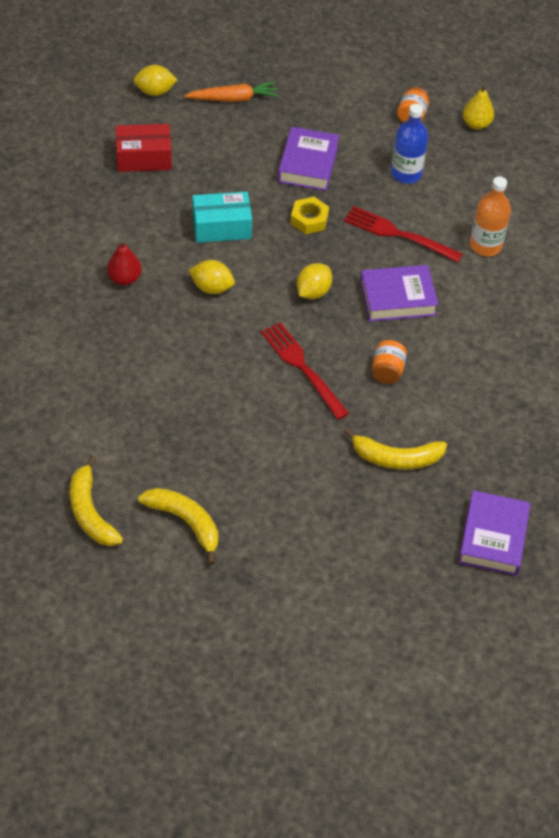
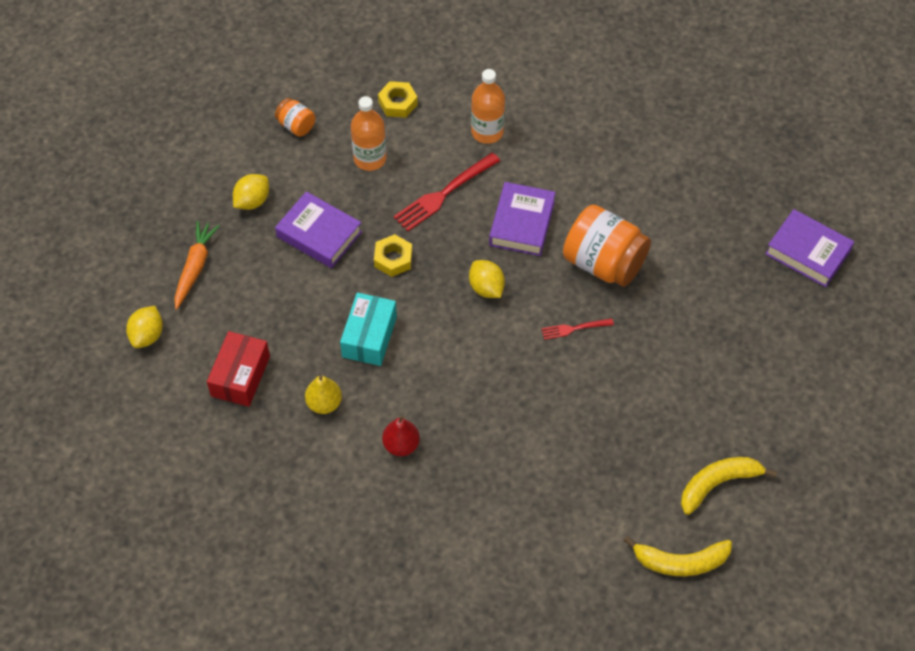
camera: 65 degrees left, 5 degrees up
yellow lemon [188,260,235,294] -> yellow lemon moved to [233,174,269,210]
red fork [261,322,350,420] -> red fork [542,318,614,340], size x0.54
yellow banana [344,428,447,469] -> none
orange jar [372,340,407,384] -> orange jar [563,205,651,287], size x2.05
blue bottle [391,104,428,184] -> orange bottle [351,96,386,171]
yellow pear [463,85,494,130] -> yellow pear moved to [305,375,342,414]
none -> yellow nut [378,81,418,118]

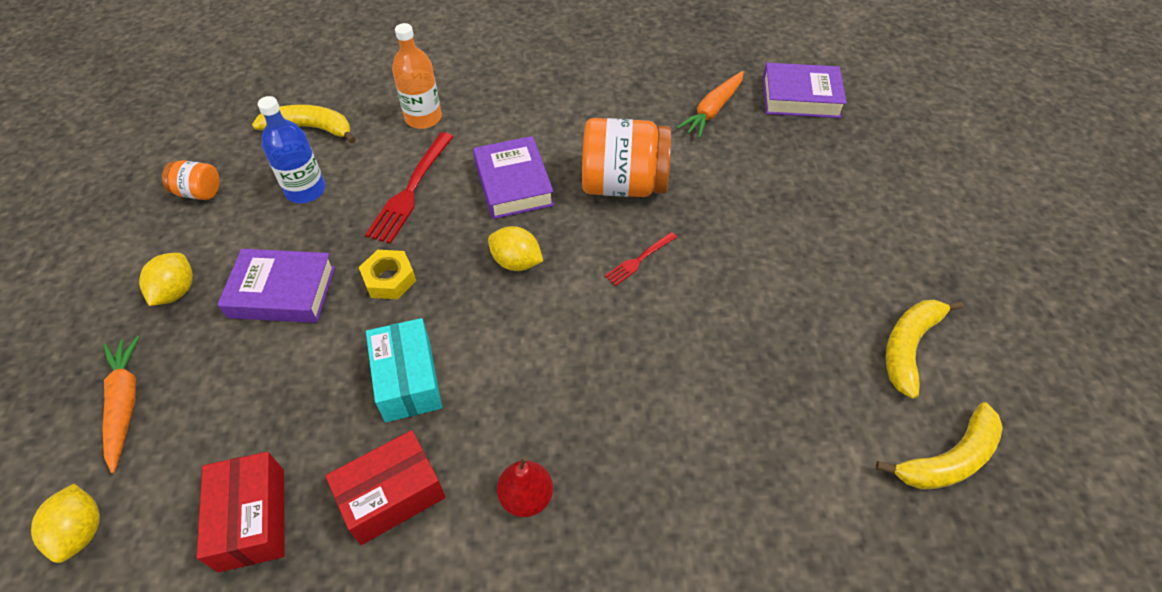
camera: 30 degrees left, 5 degrees down
yellow pear [305,375,342,414] -> red box [325,430,446,545]
orange bottle [351,96,386,171] -> blue bottle [258,96,325,203]
yellow nut [378,81,418,118] -> yellow banana [252,105,356,144]
none -> orange carrot [677,71,744,138]

